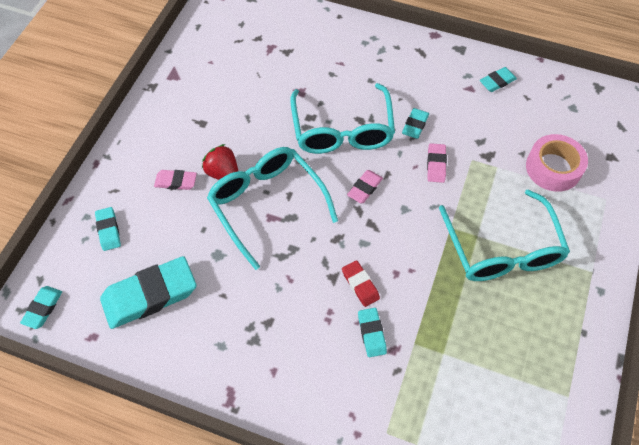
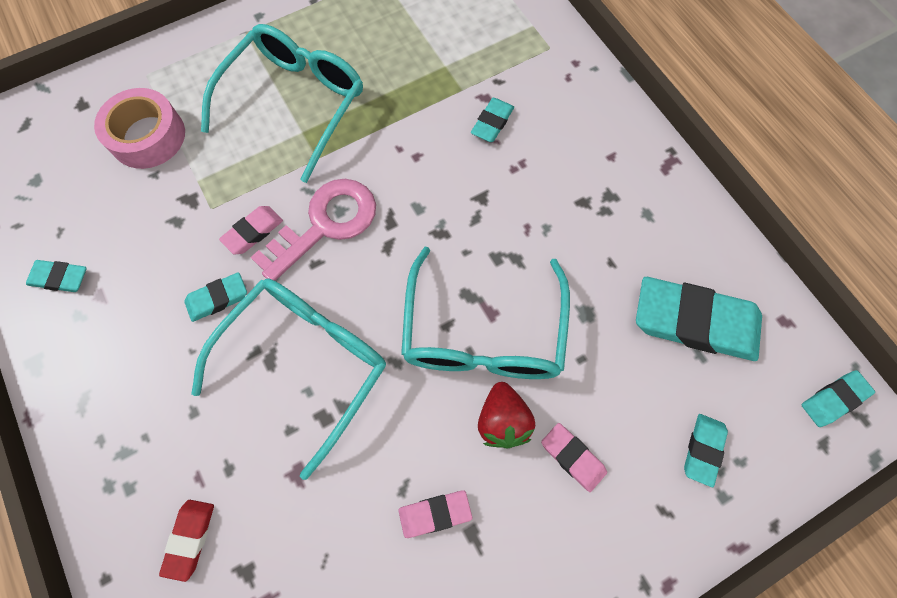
camera: 140 degrees left, 10 degrees up
red eraser [342,260,380,307] -> red eraser moved to [159,500,214,582]
pink eraser [347,170,383,203] -> pink eraser moved to [398,490,472,538]
none -> pink key [250,179,376,281]

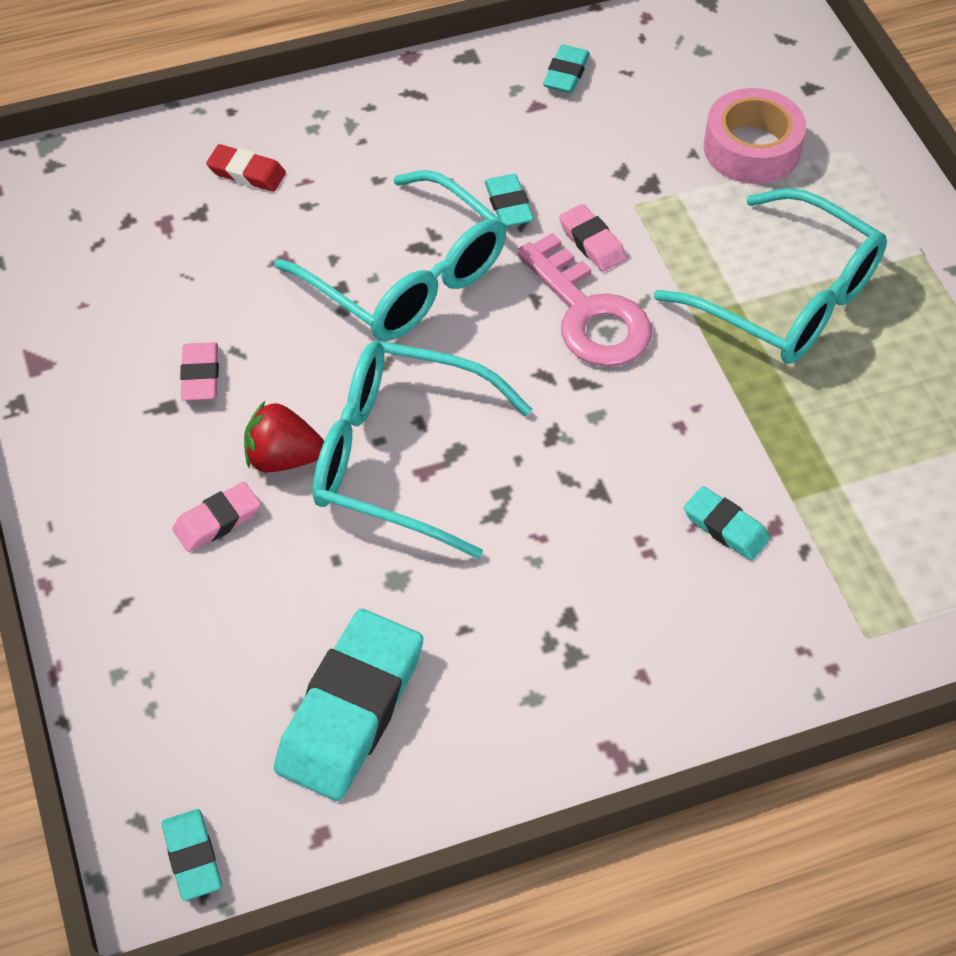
camera: 100 degrees right, 15 degrees down
turquoise eraser [684,414,728,487] -> none

